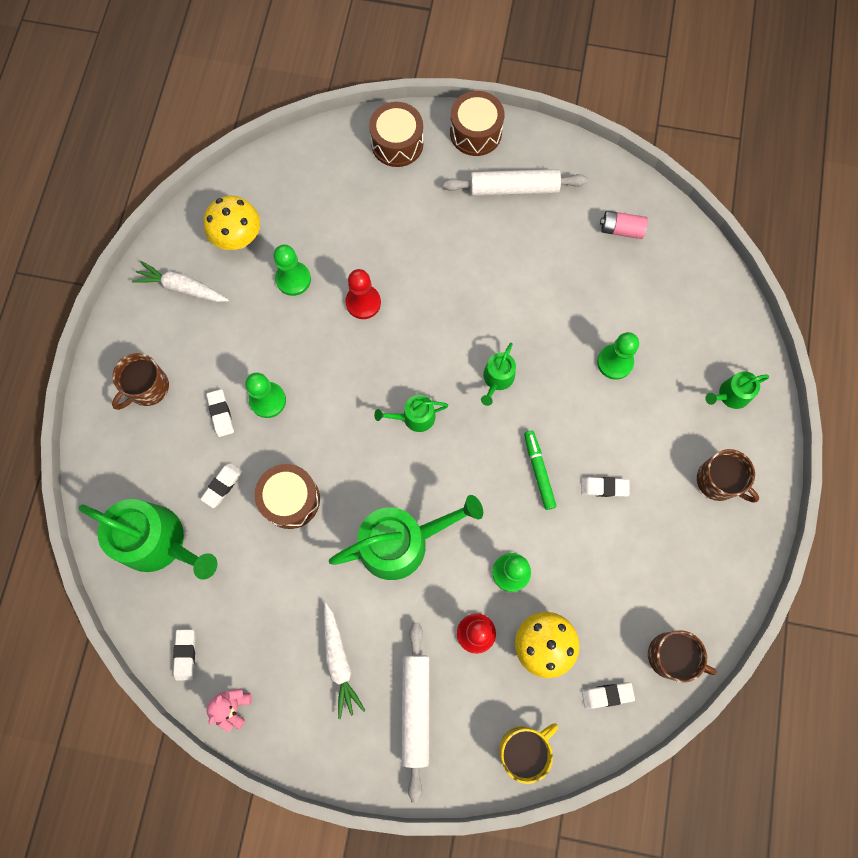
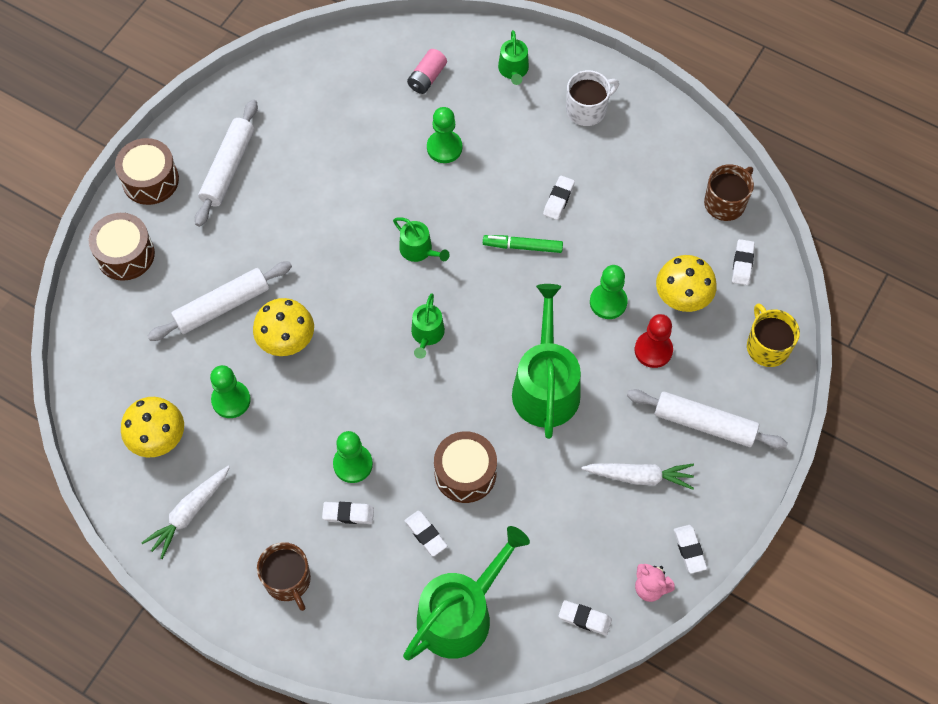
camera: 70 degrees left, 10 degrees down
red pawn [345,269,381,319] -> yellow mushroom [253,298,314,356]
pink battery [600,210,648,239] -> pink battery moved to [407,49,447,94]
brown mug [697,449,759,502] -> white mug [566,70,619,126]
none -> white rolling pin [148,261,292,341]
none -> white eraser [674,525,707,574]

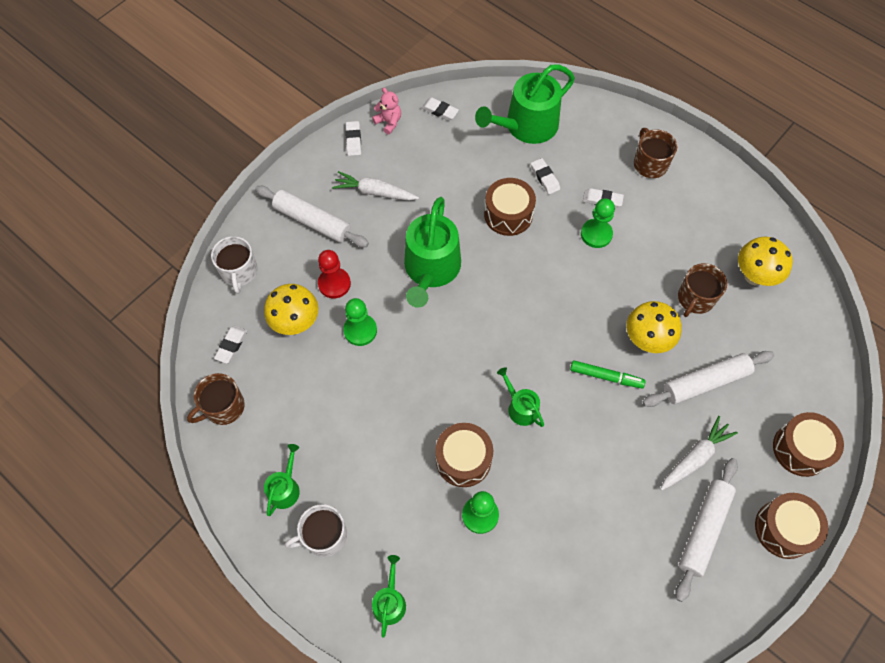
camera: 170 degrees left, 0 degrees up
white carrot [141,466,230,559] -> white carrot moved to [660,416,738,491]
green pawn [210,365,251,418] -> brown mug [678,263,727,317]
pink battery [407,49,447,94] -> none
green watering can [411,294,445,359] -> green watering can moved to [264,444,300,516]
green marker [483,235,563,253] -> green marker moved to [570,360,646,389]
white eraser [543,175,575,220] -> none
yellow mug [747,303,800,367] -> white mug [211,236,258,294]
none -> brown drum [435,423,493,487]

